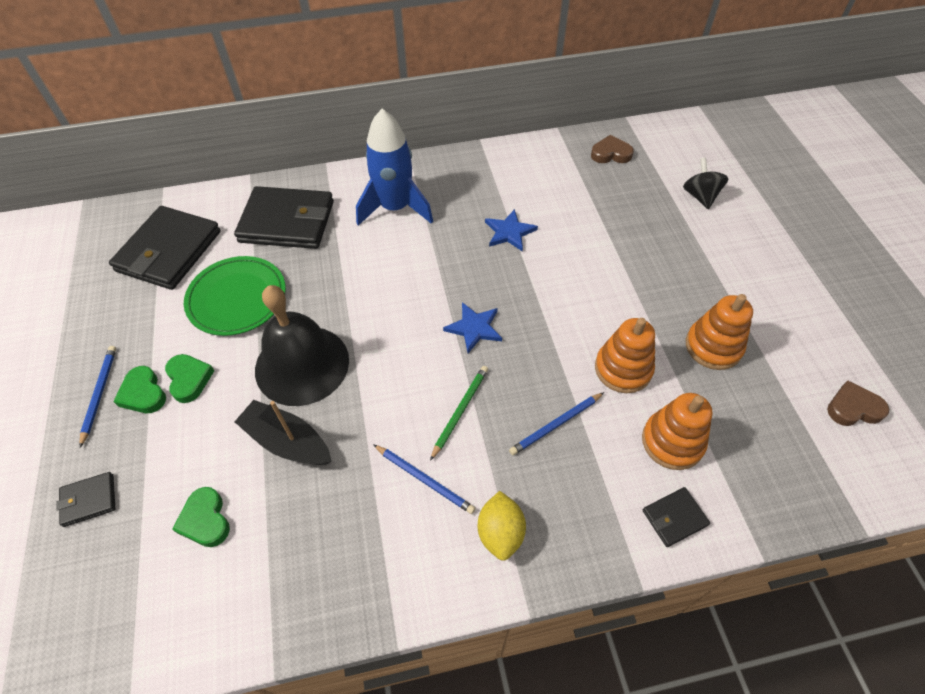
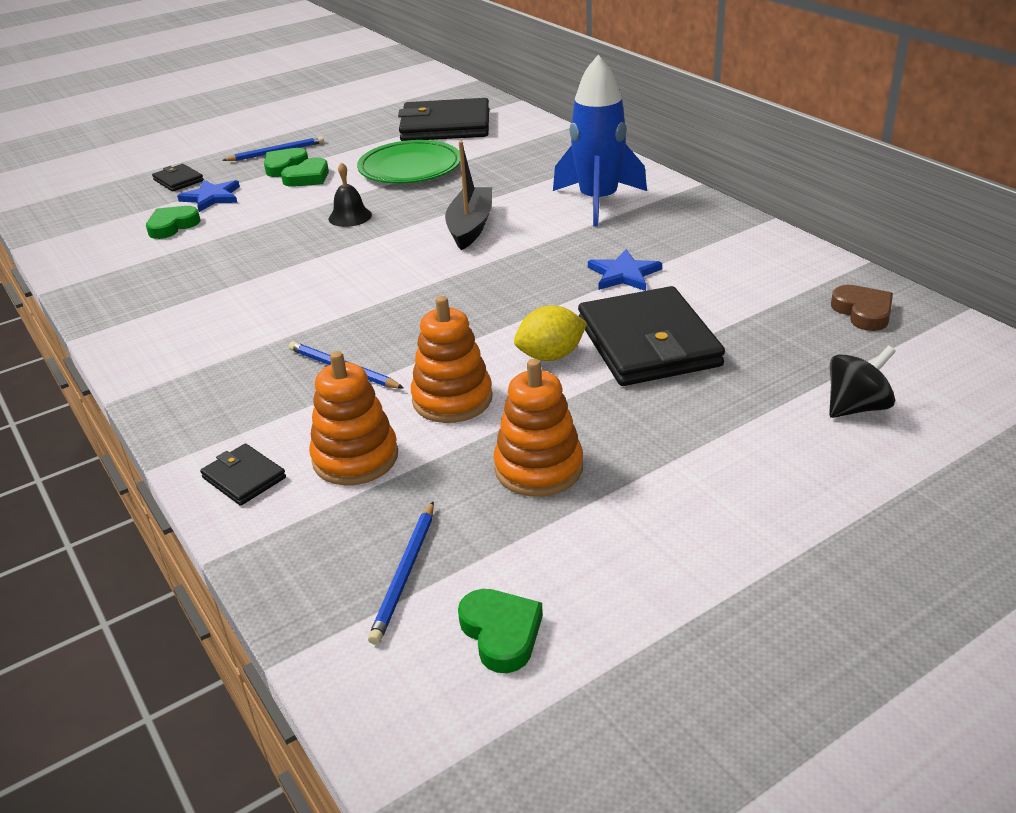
camera: 70 degrees right, 20 degrees down
black wallet [234,186,334,249] -> black wallet moved to [578,286,725,386]
black boat [235,400,332,465] -> black boat moved to [445,141,492,250]
black bell [255,285,349,406] -> black bell [329,162,372,227], size x0.44
blue pencil [373,444,475,514] -> blue pencil moved to [368,501,434,645]
green pencil [430,366,488,461] -> none
blue star [443,302,502,353] -> blue star moved to [177,180,240,212]
yellow lemon [478,491,526,561] -> yellow lemon moved to [514,305,587,361]
brown heart [827,380,889,426] -> green heart [458,589,543,673]

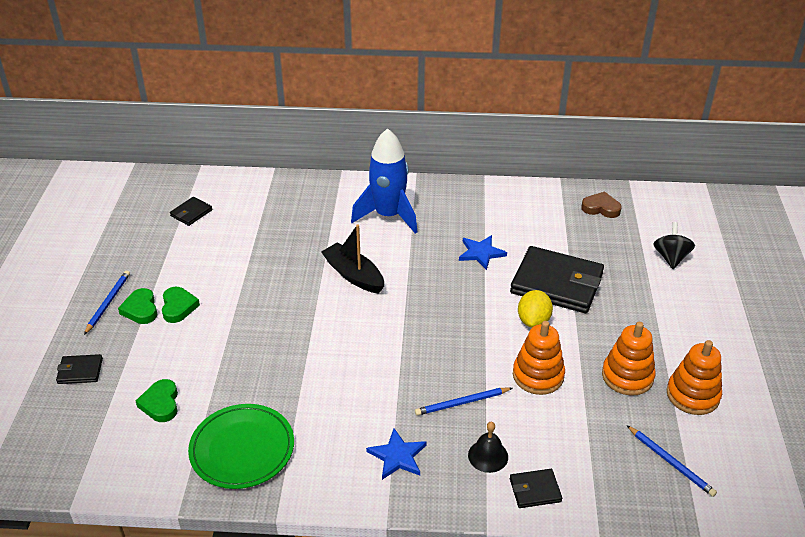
camera: 55 degrees left, 5 degrees up
blue star [177,180,240,212] -> blue star moved to [366,428,427,480]
orange stacking toy [309,351,398,485] -> orange stacking toy moved to [667,340,722,415]
black bell [329,162,372,227] -> black bell moved to [468,422,508,473]
green plate [357,140,460,183] -> green plate moved to [188,404,294,489]
black wallet [398,98,489,141] -> black wallet [170,197,212,226], size x0.45
green heart [458,589,543,673] -> none

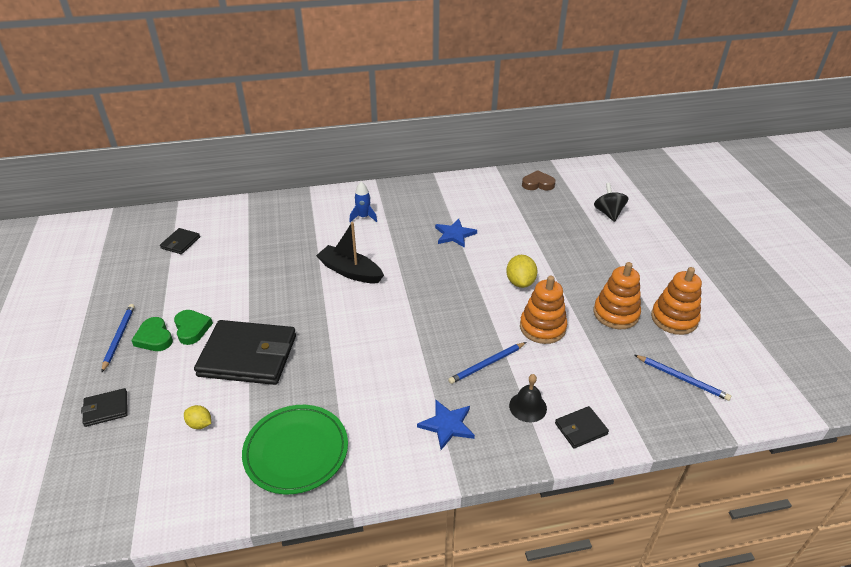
camera: 15 degrees left, 0 degrees up
green heart [136,379,178,422] -> yellow lemon [184,405,211,429]
blue rocket [351,128,417,234] -> blue rocket [349,182,377,222], size x0.46
black wallet [510,246,604,313] -> black wallet moved to [194,320,296,385]

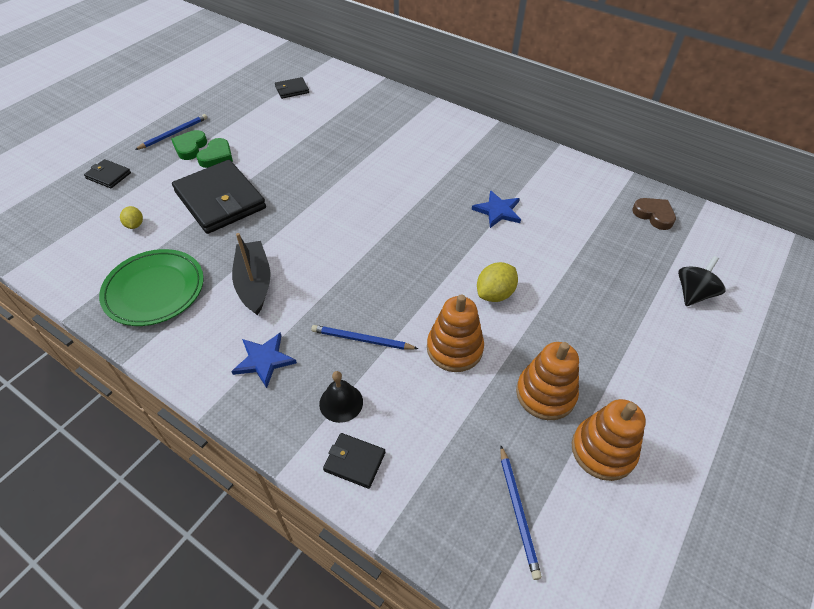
camera: 45 degrees right, 10 degrees up
black boat [316,222,384,283] -> black boat moved to [232,233,270,315]
blue rocket [349,182,377,222] -> none

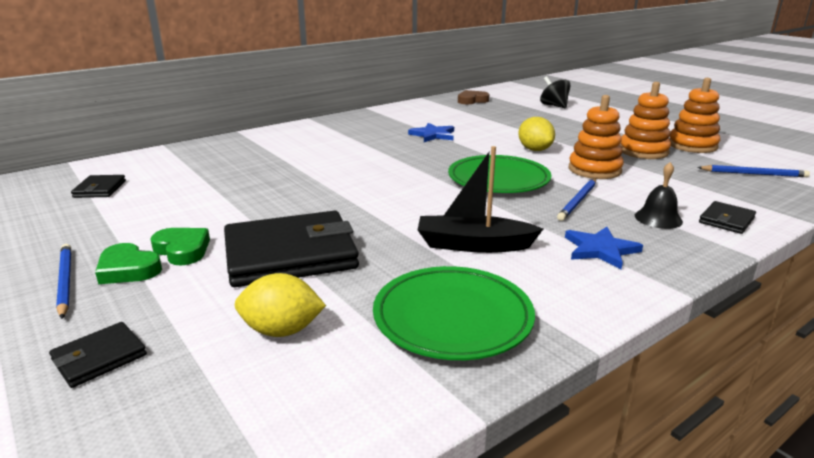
camera: 70 degrees left, 25 degrees down
yellow lemon [120,206,143,229] -> yellow lemon [235,273,326,337], size x1.64
none -> green plate [448,155,551,193]

